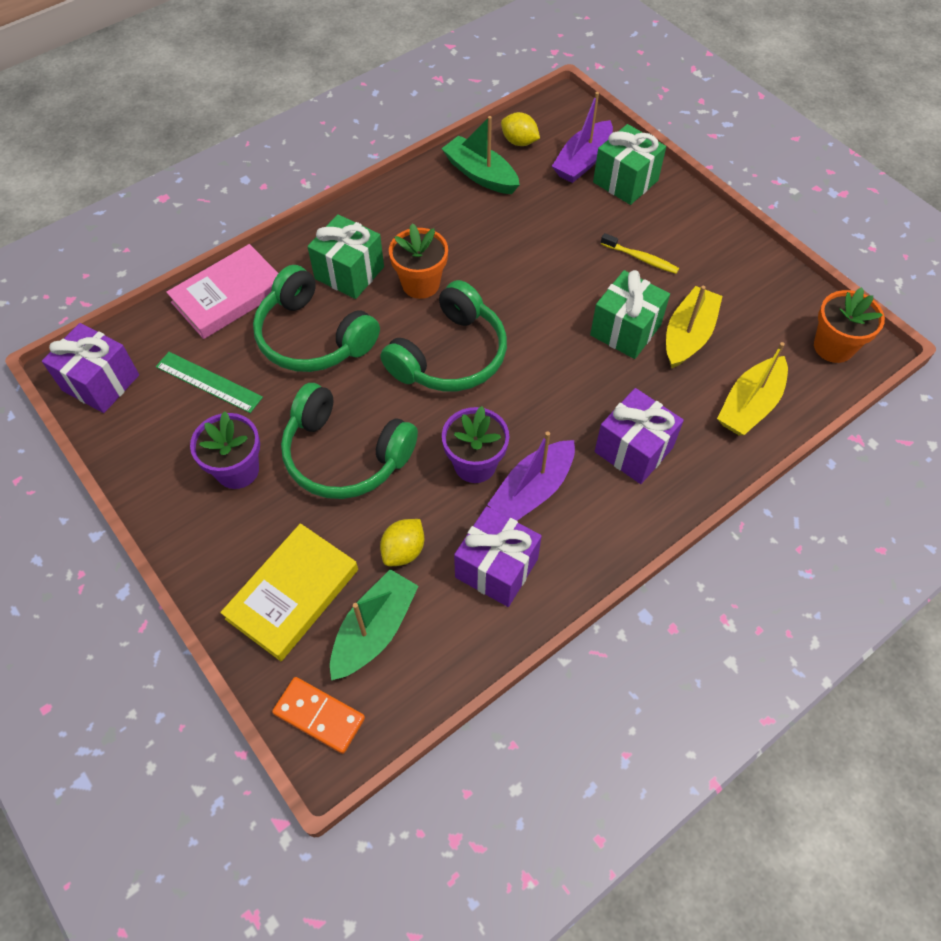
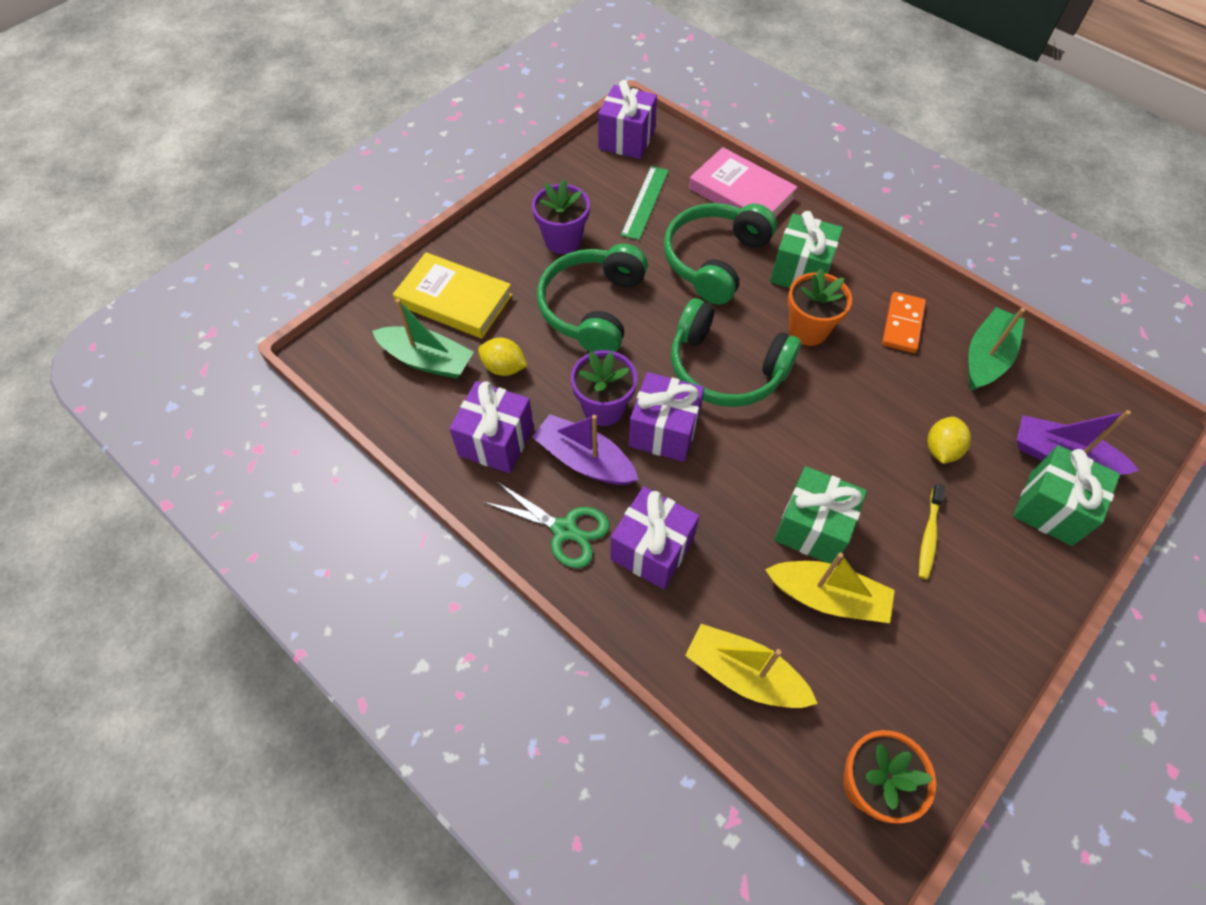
camera: 80 degrees right, 0 degrees up
orange domino [272,677,365,754] -> orange domino moved to [882,292,926,353]
yellow lemon [501,112,540,146] -> yellow lemon moved to [927,417,971,464]
none -> green scissors [483,481,610,568]
none -> purple gift [629,372,704,462]

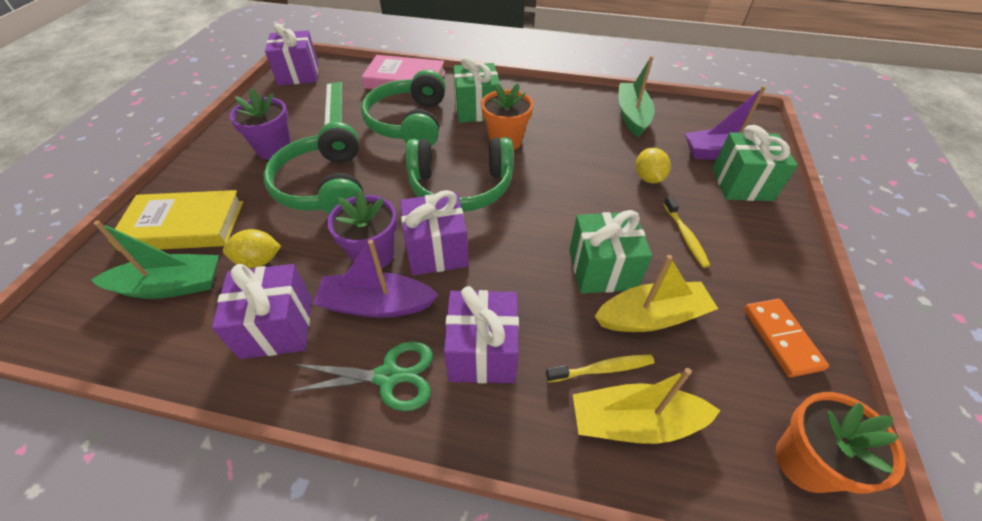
camera: 30 degrees left, 10 degrees down
orange domino [882,292,926,353] -> orange domino moved to [744,299,829,377]
none -> yellow toothbrush [546,355,654,382]

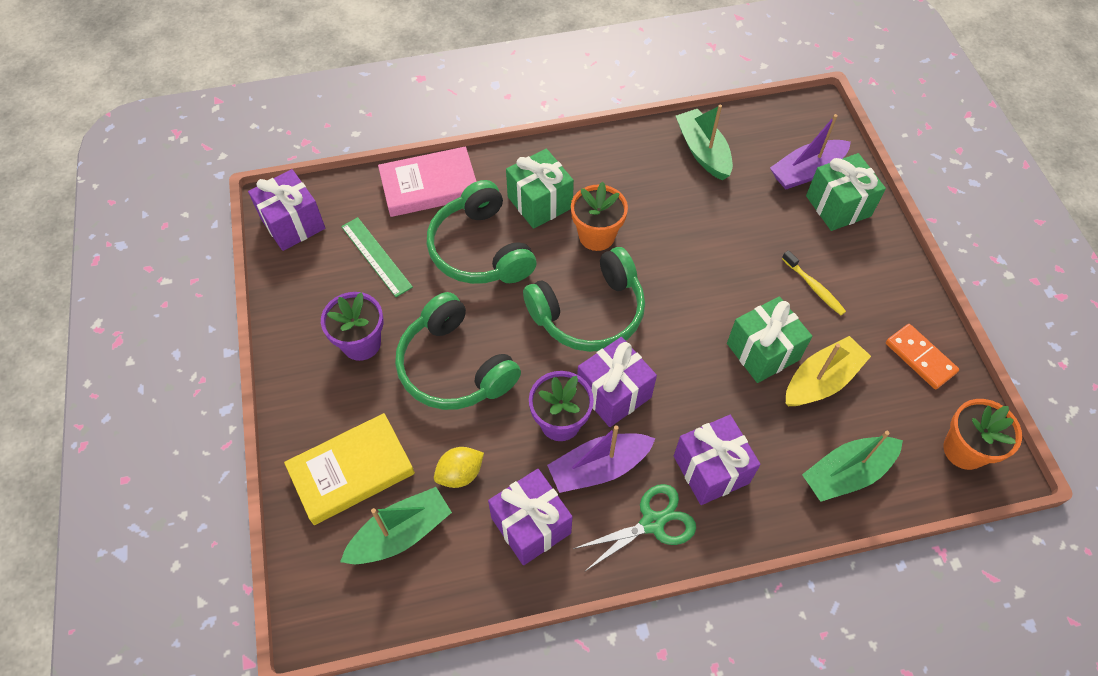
camera: 25 degrees left, 10 degrees up
yellow toothbrush [546,355,654,382] -> none
yellow boat [573,368,721,444] -> green boat [802,431,903,502]
yellow lemon [636,148,671,183] -> none

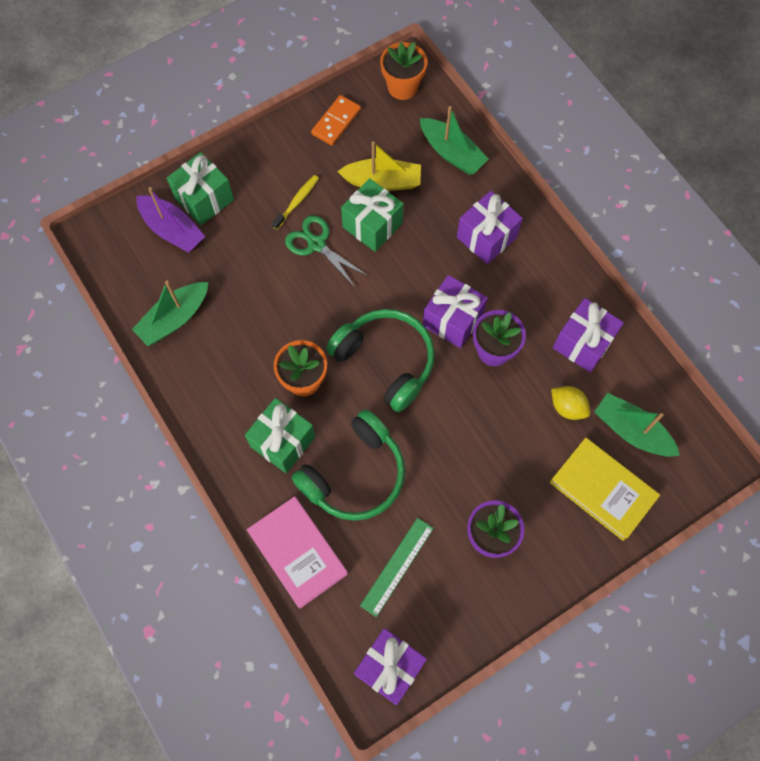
camera: 110 degrees left, 10 degrees up
green headphones [395,292,521,410] -> none
purple boat [547,425,656,493] -> none
green scissors [573,484,696,571] -> green scissors moved to [285,215,368,288]
yellow boat [786,336,871,406] -> yellow boat turned 150 degrees clockwise [337,141,421,191]

